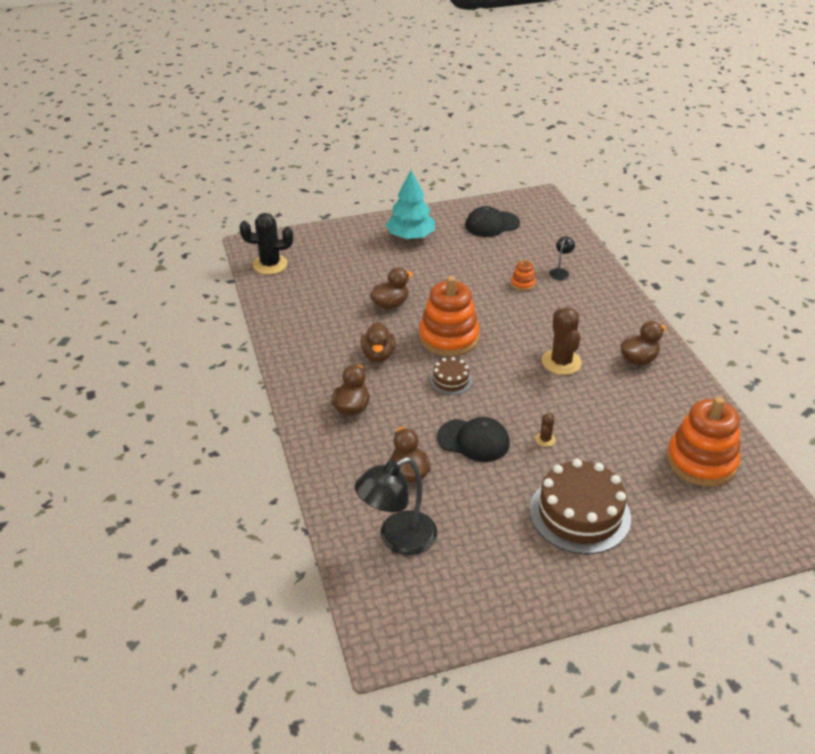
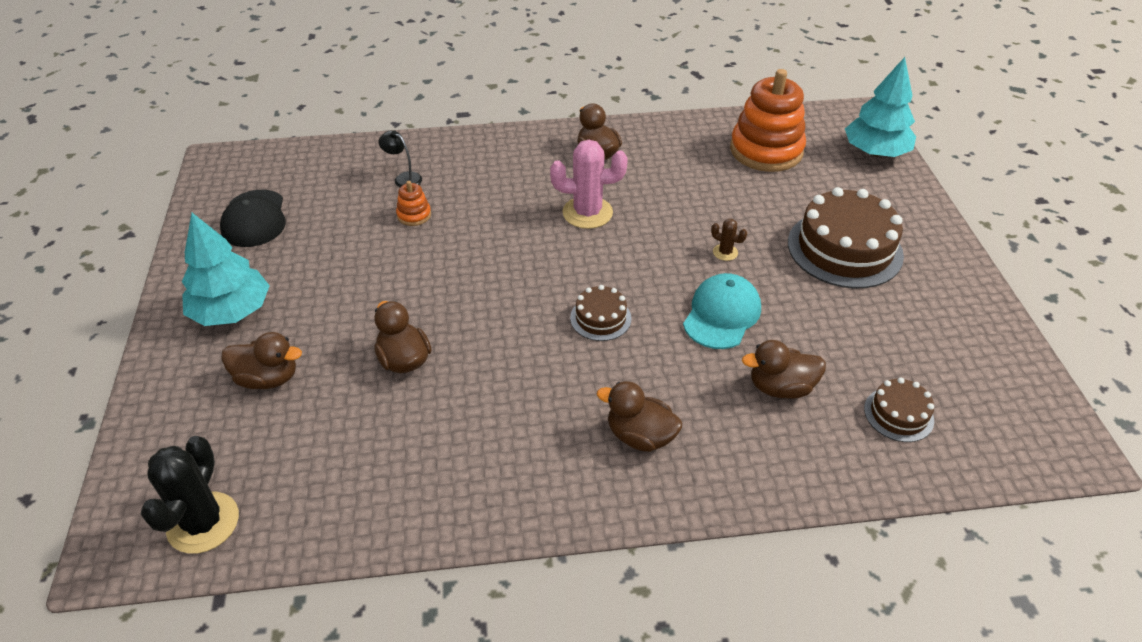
camera: 80 degrees left, 5 degrees up
black lamp [355,457,437,555] -> brown cake [864,378,934,442]
brown duck [361,322,395,362] -> brown duck moved to [221,332,302,389]
orange stacking toy [419,276,480,357] -> none
black cap [437,417,510,462] -> turquoise cap [683,273,761,349]
brown cactus [542,307,582,375] -> pink cactus [550,140,628,229]
none -> turquoise tree [845,57,916,157]

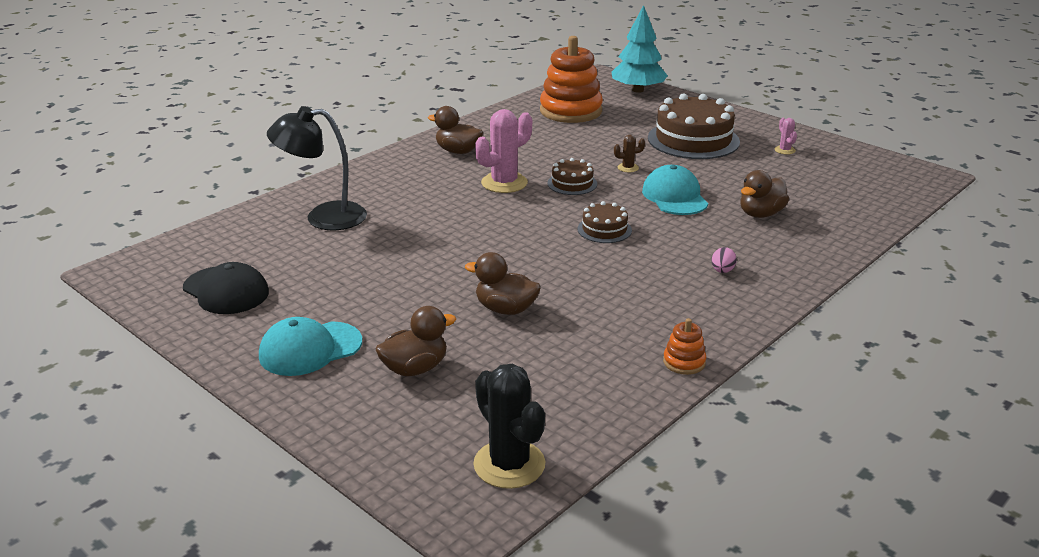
camera: 40 degrees left, 15 degrees down
turquoise tree [182,213,270,326] -> turquoise cap [259,317,362,376]
black lamp [379,130,422,187] -> black lamp [267,106,367,230], size x2.11
orange stacking toy [396,181,431,226] -> orange stacking toy moved to [663,318,706,375]
brown duck [597,381,682,452] -> pink egg [712,247,737,273]
brown cake [864,378,934,442] -> brown cake moved to [547,158,597,195]
none -> pink cactus [775,118,797,155]

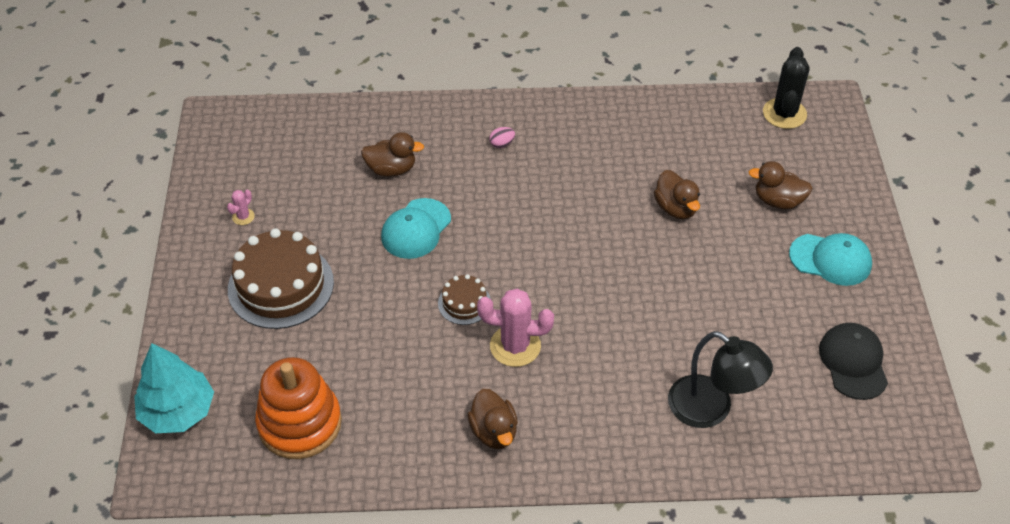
camera: 135 degrees left, 20 degrees up
brown cake [578,201,632,243] -> none
brown cactus [614,135,645,172] -> none
orange stacking toy [663,318,706,375] -> none

